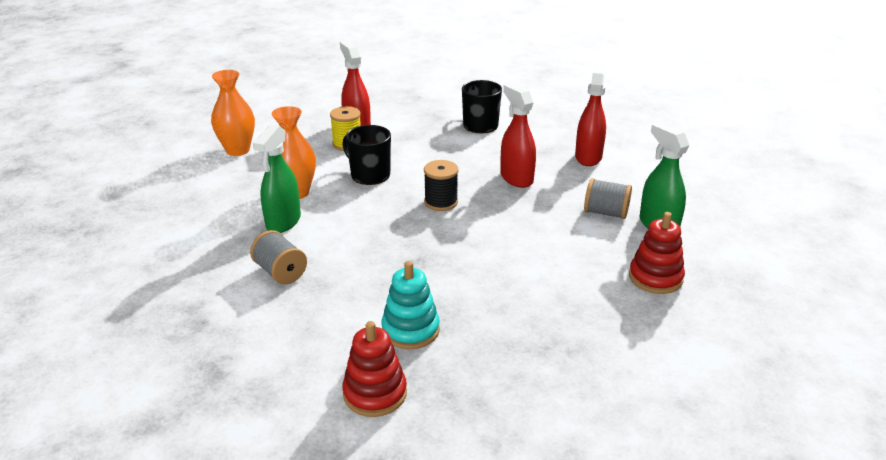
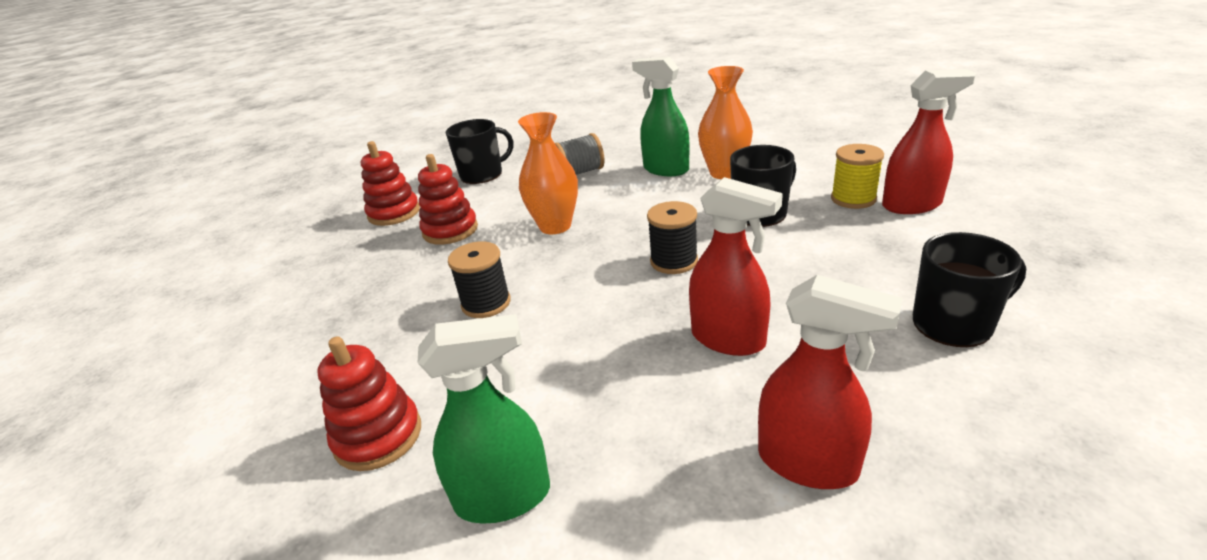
camera: 110 degrees right, 0 degrees up
orange vase [211,70,255,156] -> orange vase moved to [518,112,578,234]
turquoise stacking toy [381,261,440,349] -> red stacking toy [418,154,478,245]
red spray bottle [500,83,536,188] -> red spray bottle turned 45 degrees clockwise [689,177,783,356]
grey spool [584,178,632,219] -> none
none -> black mug [446,119,513,184]
none -> black spool [448,241,511,318]

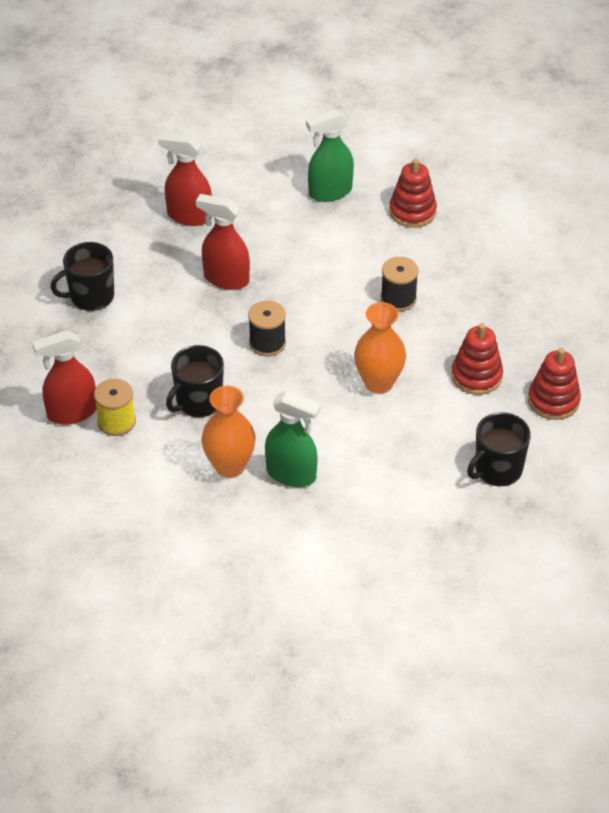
camera: 165 degrees right, 15 degrees up
grey spool [555,133,605,175] -> none

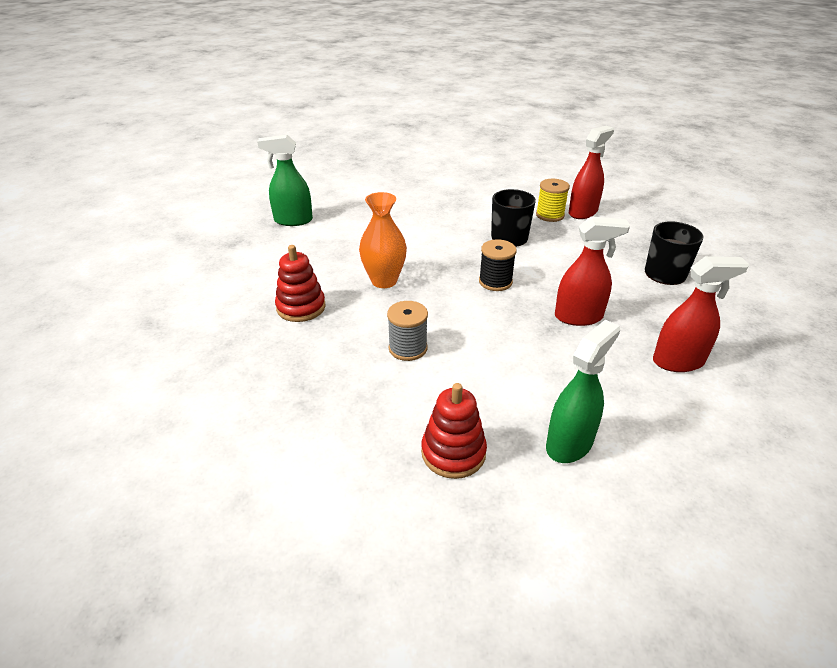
camera: 155 degrees right, 10 degrees down
orange vase [201,386,256,478] -> none
green spray bottle [265,391,321,487] -> green spray bottle moved to [257,135,313,226]
black spool [381,257,419,311] -> grey spool [387,301,428,361]
black mug [467,412,531,486] -> none
red stacking toy [528,348,581,420] -> none

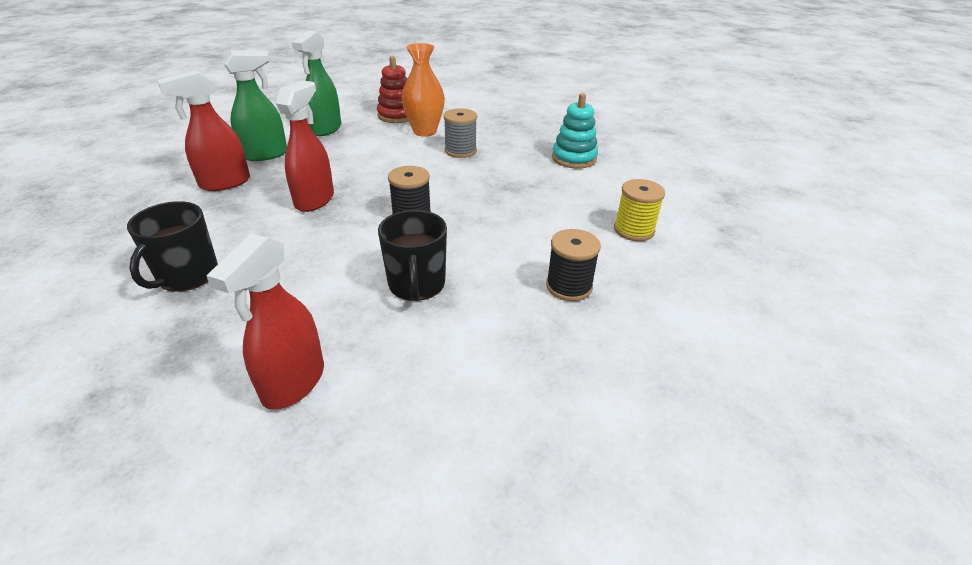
camera: 155 degrees right, 0 degrees up
green spray bottle [257,135,313,226] -> green spray bottle moved to [223,50,287,161]
red stacking toy [275,245,326,322] -> turquoise stacking toy [552,93,598,169]
orange vase [359,192,407,288] -> orange vase moved to [402,43,445,137]
yellow spool [536,179,570,222] -> yellow spool moved to [614,179,665,241]
red spray bottle [555,216,630,326] -> red spray bottle turned 135 degrees clockwise [276,80,334,212]
none -> black spool [546,229,601,301]

